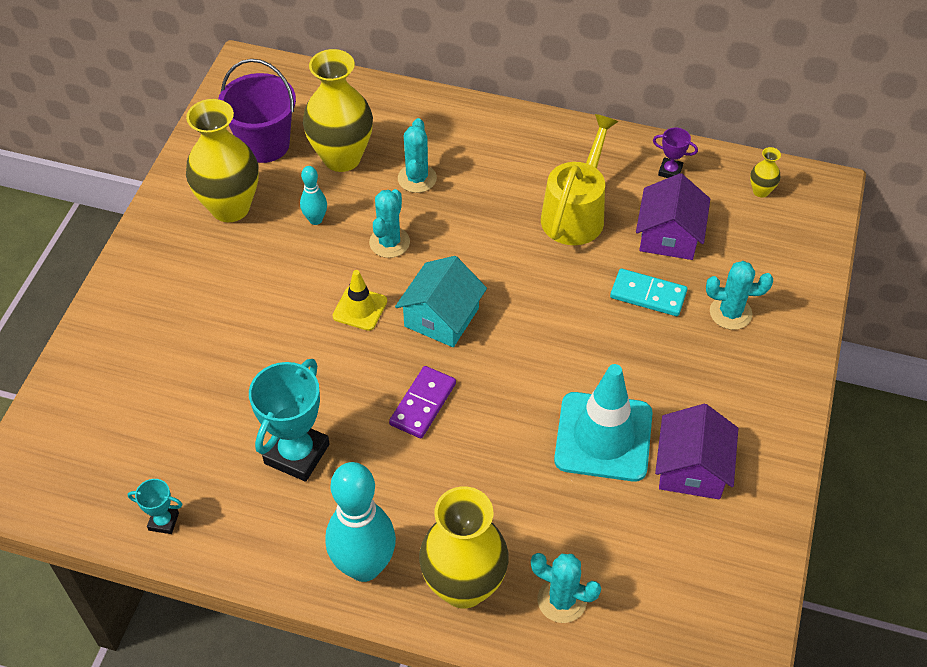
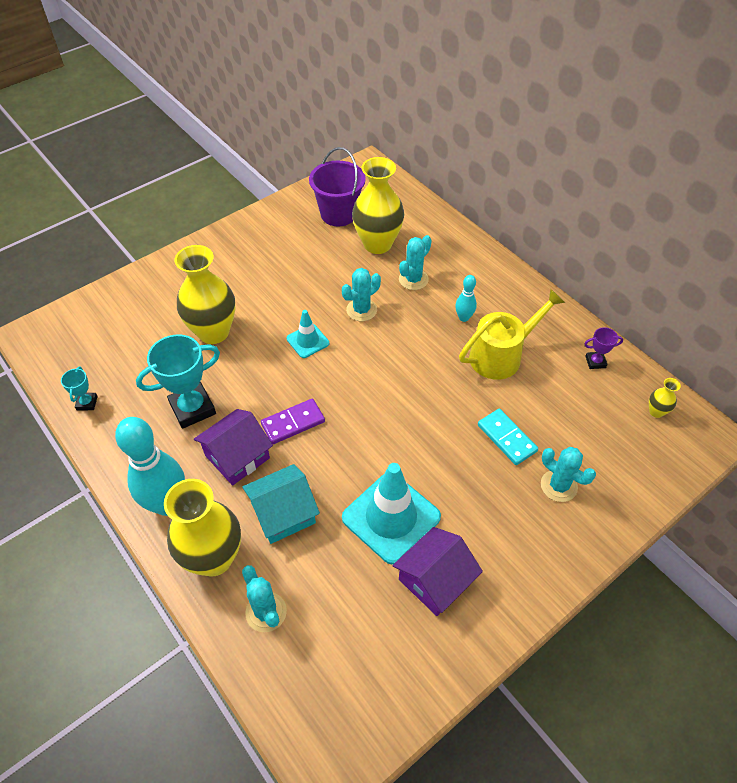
camera: 35 degrees right, 0 degrees up
turquoise trophy [128,479,183,534] -> turquoise trophy turned 45 degrees clockwise [61,367,98,410]
yellow vase [186,99,259,222] -> yellow vase moved to [175,245,235,344]
turquoise bowling pin [300,166,327,225] -> turquoise bowling pin moved to [455,275,477,322]
yellow traffic cone [333,270,387,331] -> turquoise traffic cone [286,310,329,358]
turquoise house [395,256,487,347] -> turquoise house moved to [242,464,320,544]
purple house [636,173,710,260] -> purple house moved to [194,409,273,486]
purple trophy [653,128,698,178] -> purple trophy turned 60 degrees counterclockwise [584,327,623,369]

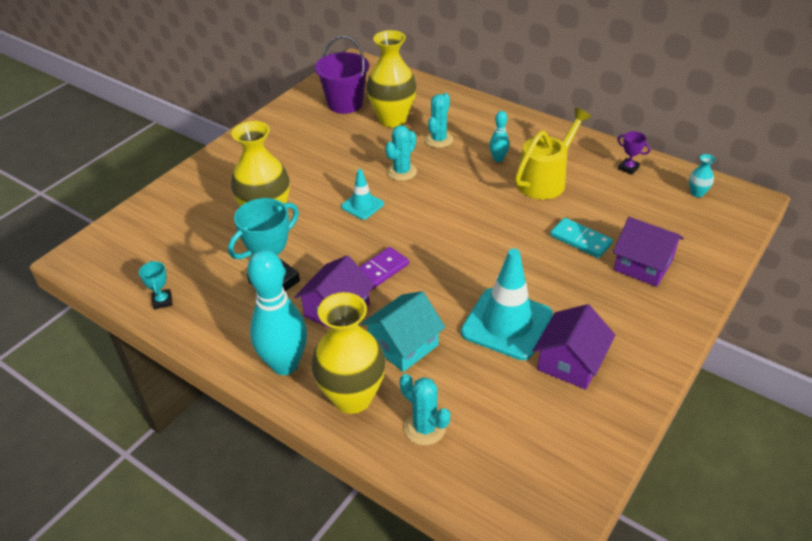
camera: 15 degrees left, 10 degrees down
turquoise cactus [541,447,596,502] -> purple house [613,217,684,287]
purple trophy [584,327,623,369] -> purple trophy turned 60 degrees clockwise [617,131,651,175]
yellow vase [649,378,681,418] -> turquoise vase [689,154,716,197]

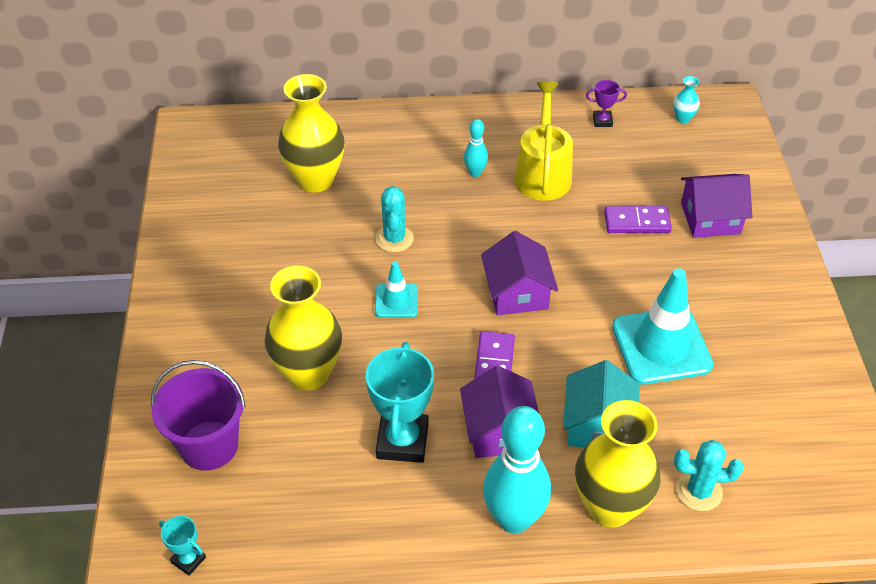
camera: 40 degrees left, 5 degrees up
turquoise trophy [139,261,173,310] -> turquoise trophy moved to [159,516,206,576]
purple bucket [315,36,369,114] -> purple bucket moved to [151,360,246,471]
turquoise cactus [425,93,453,148] -> none
purple house [533,304,616,390] -> purple house moved to [481,231,558,315]
turquoise domino [550,218,613,258] -> purple domino [604,206,672,233]

